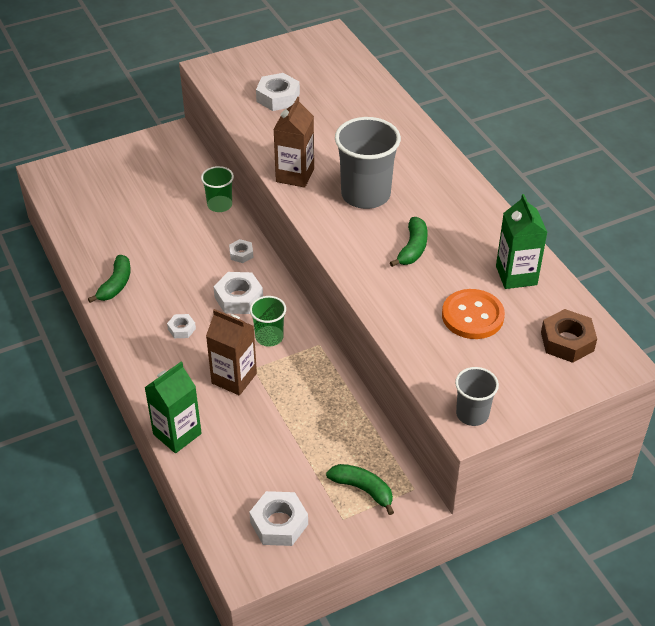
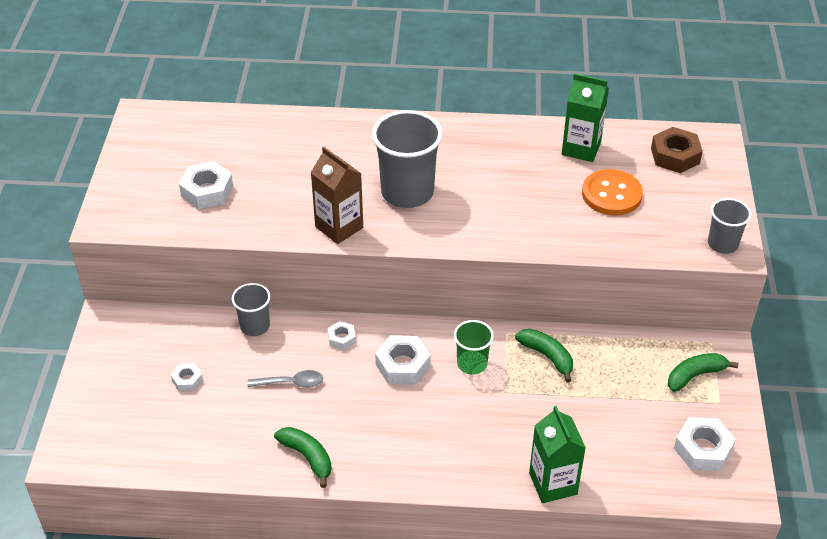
camera: 60 degrees left, 0 degrees up
white nut [167,314,196,338] -> white nut moved to [171,363,203,391]
green cup [201,166,234,212] -> grey cup [232,283,271,336]
brown carton [206,309,257,395] -> none
green banana [390,217,428,267] -> green banana moved to [515,329,573,382]
none -> grey spoon [247,370,323,388]

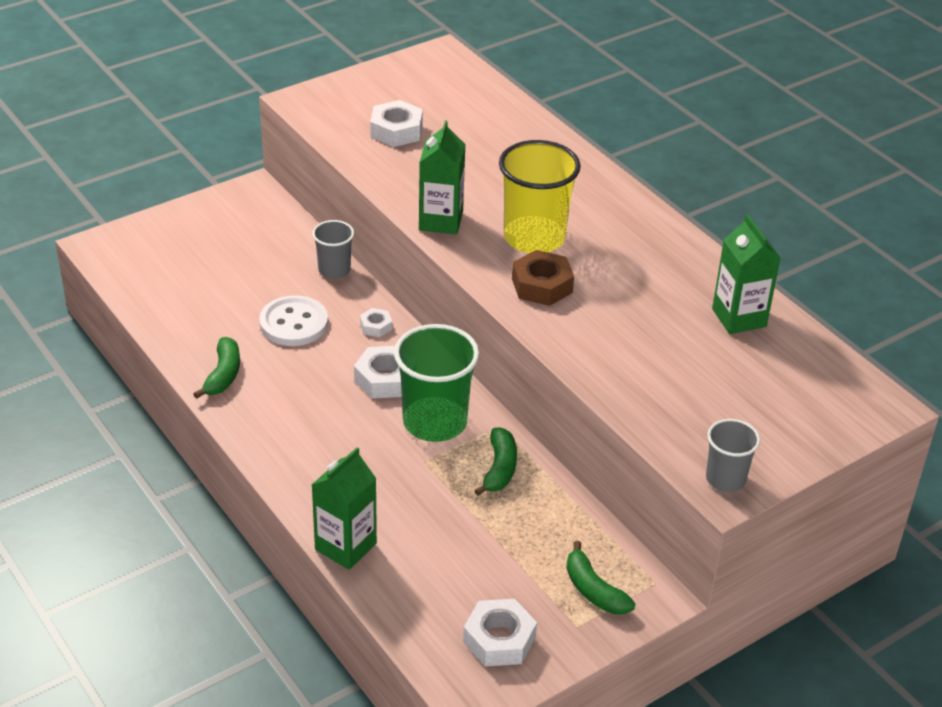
camera: 50 degrees right, 5 degrees down
white nut [171,363,203,391] -> none
grey spoon [247,370,323,388] -> white button [259,295,328,346]
brown carton [311,147,363,244] -> green carton [419,120,466,234]
grey cup [372,110,443,208] -> yellow cup [499,140,581,253]
green cup [454,320,494,375] -> green cup [394,324,479,442], size x1.80
orange button [582,169,643,216] -> none
brown nut [651,127,703,173] -> brown nut moved to [512,250,574,306]
green banana [668,353,738,392] -> green banana turned 150 degrees counterclockwise [566,541,635,614]

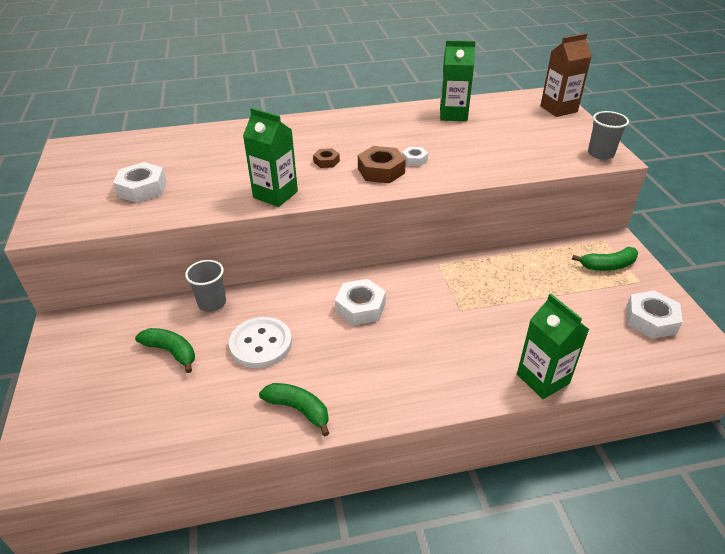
camera: 65 degrees left, 0 degrees up
white nut [360,308,392,337] -> white nut moved to [402,147,428,166]
green cup [394,324,479,442] -> none
green banana [475,427,517,496] -> green banana moved to [135,328,195,373]
yellow cup [499,140,581,253] -> brown nut [313,148,340,168]
none -> brown carton [540,33,592,117]

